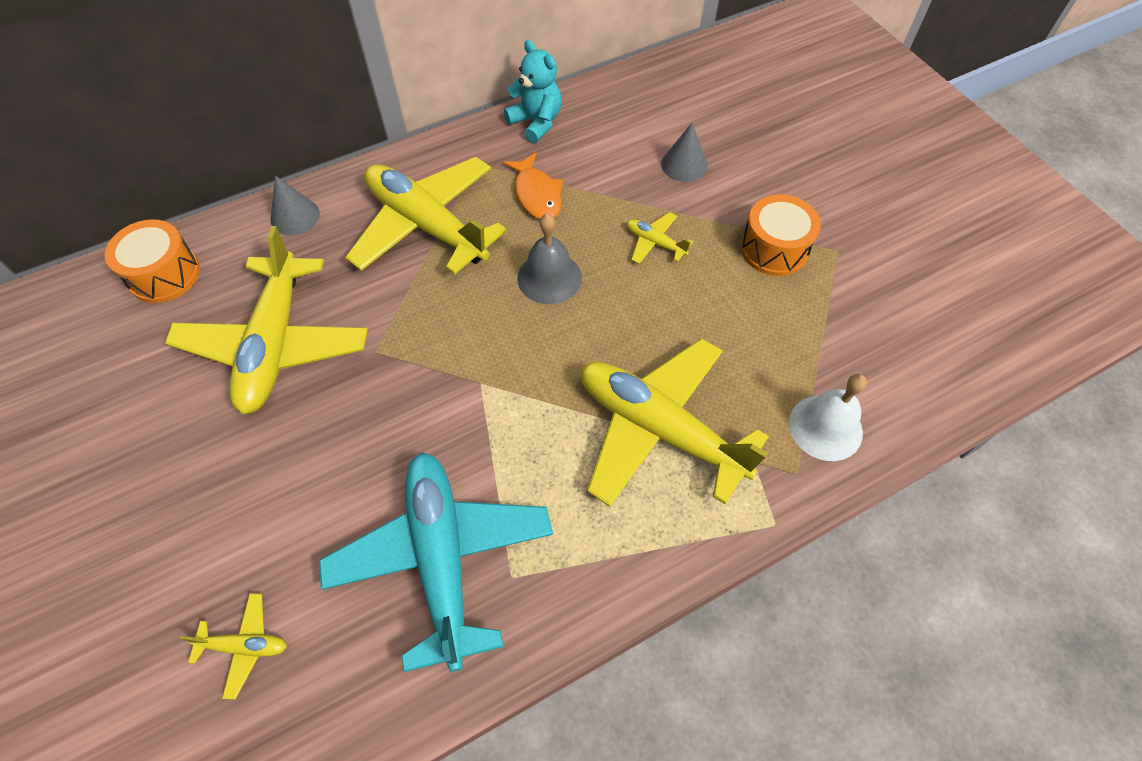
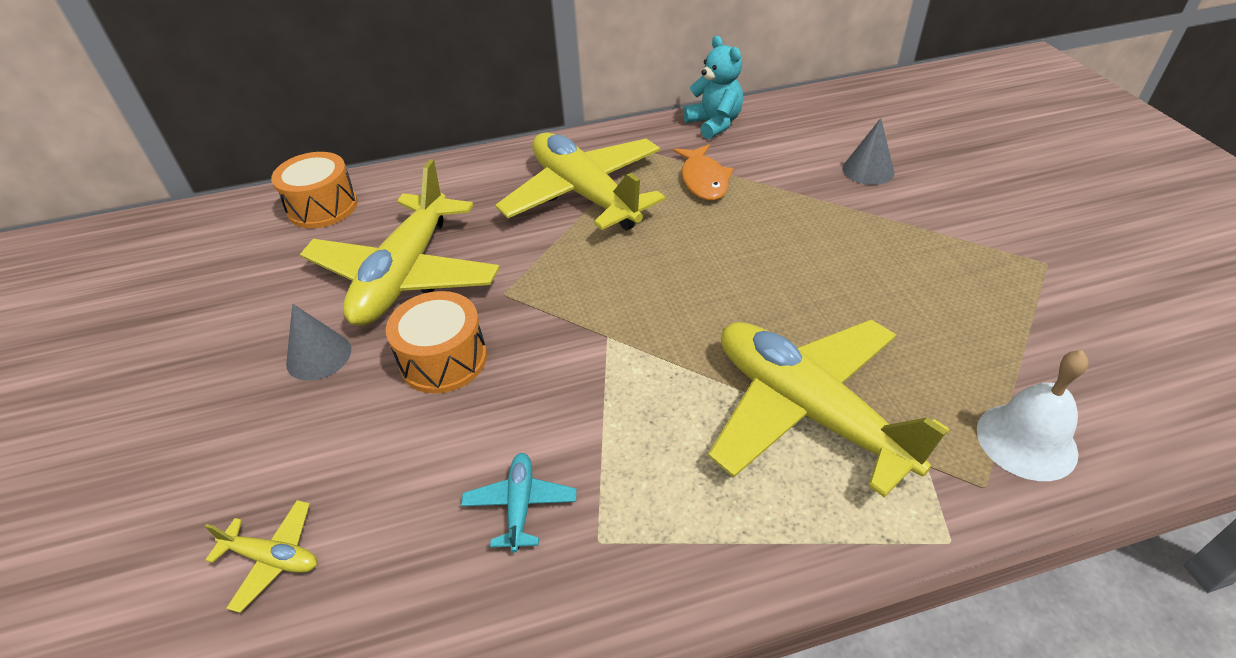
camera: 15 degrees right, 15 degrees down
grey cone [271,176,320,236] -> grey cone moved to [286,304,351,381]
turquoise plane [319,452,553,672] -> turquoise plane [461,453,576,553], size x0.42
grey bell [517,214,582,304] -> none
yellow plane [627,212,693,264] -> none
orange drum [741,194,821,276] -> orange drum moved to [386,291,487,394]

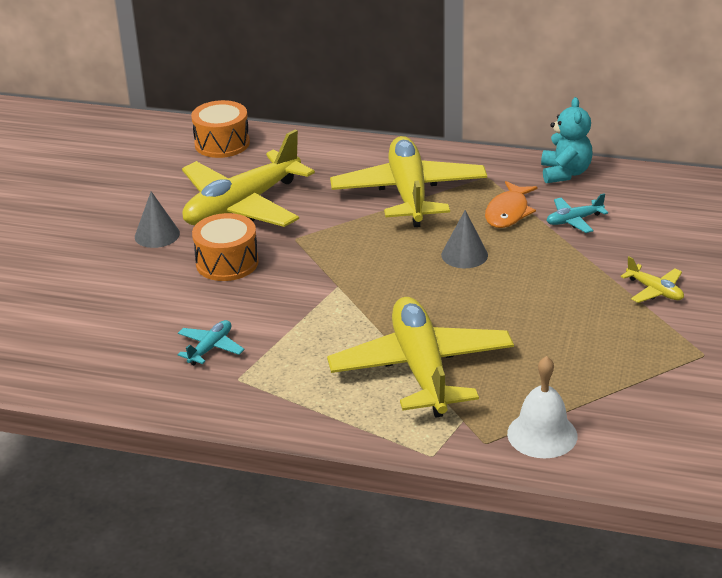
camera: 30 degrees right, 10 degrees down
yellow plane [204,500,317,613] -> yellow plane moved to [621,256,684,303]
grey cone [842,118,895,185] -> grey cone moved to [441,210,488,268]
none -> turquoise plane [547,193,608,233]

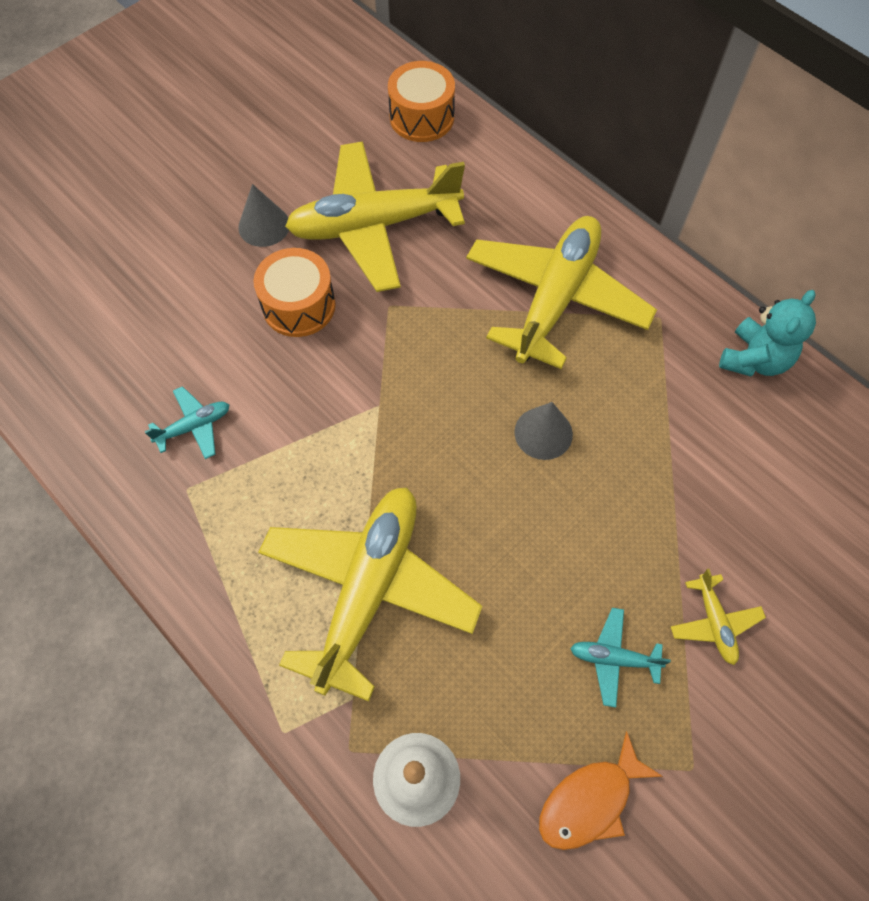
camera: 30 degrees right, 30 degrees up
orange fish [485,181,538,228] -> orange fish moved to [539,731,663,850]
turquoise plane [547,193,608,233] -> turquoise plane moved to [570,608,671,708]

